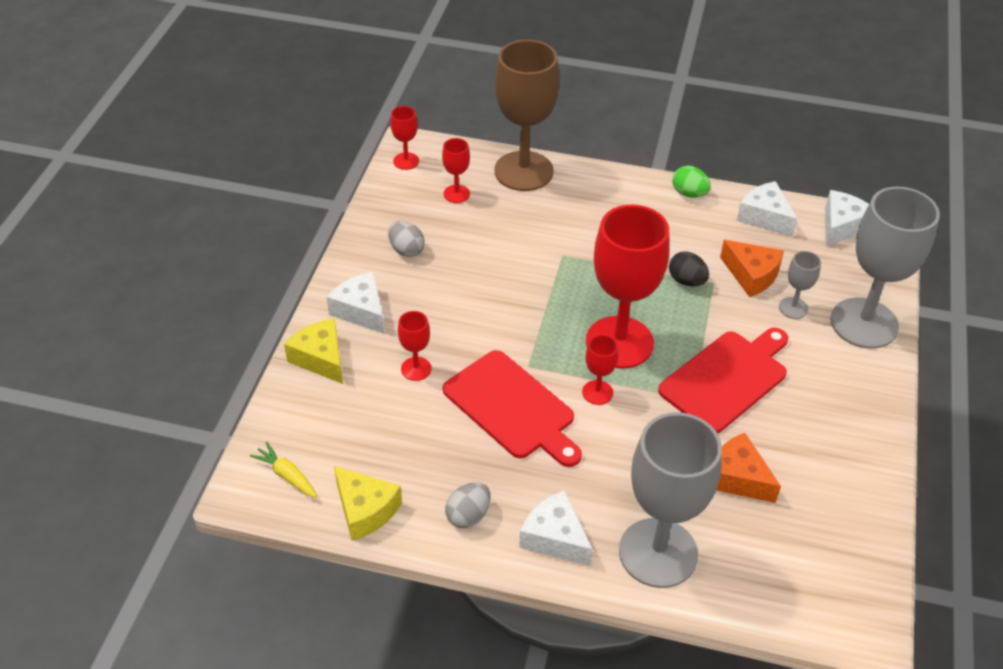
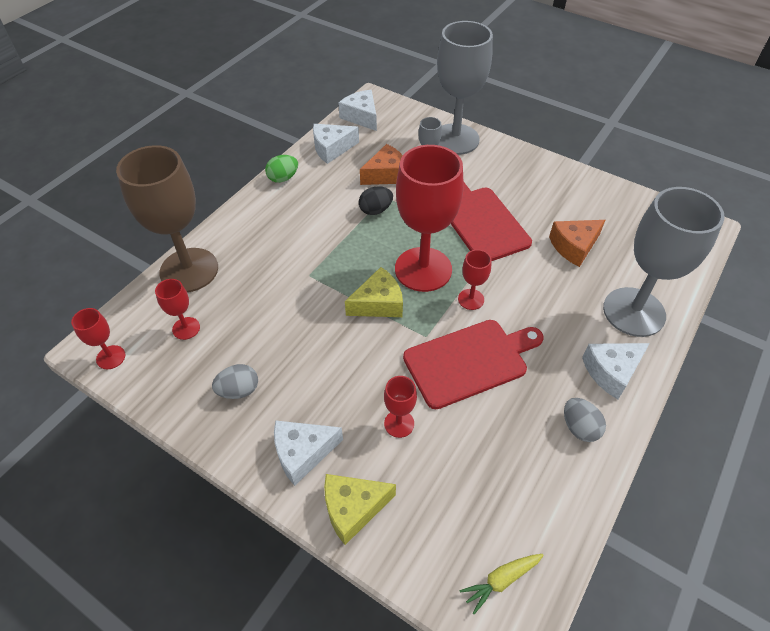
camera: 70 degrees left, 5 degrees up
yellow cheese [334,466,402,541] -> yellow cheese moved to [345,267,403,317]

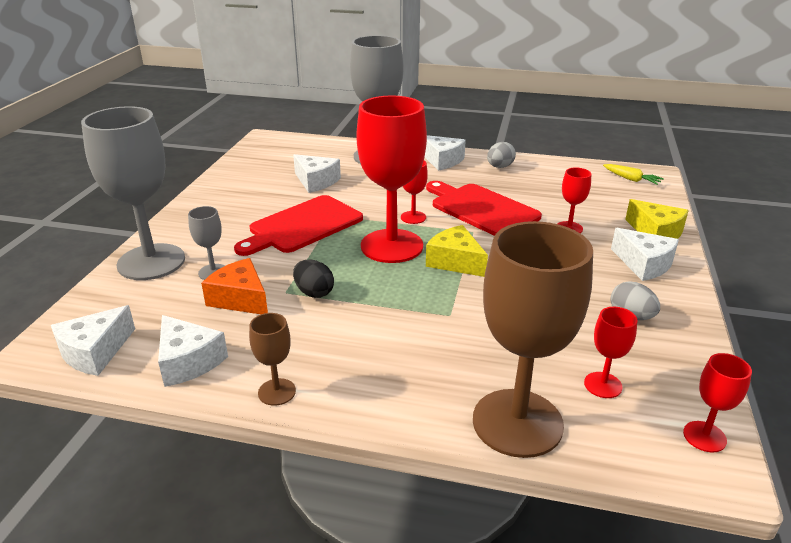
camera: 110 degrees left, 20 degrees down
green egg [265,155,298,183] -> brown goblet [249,313,296,406]
orange cheese [549,220,605,267] -> white cheese [293,154,341,193]

